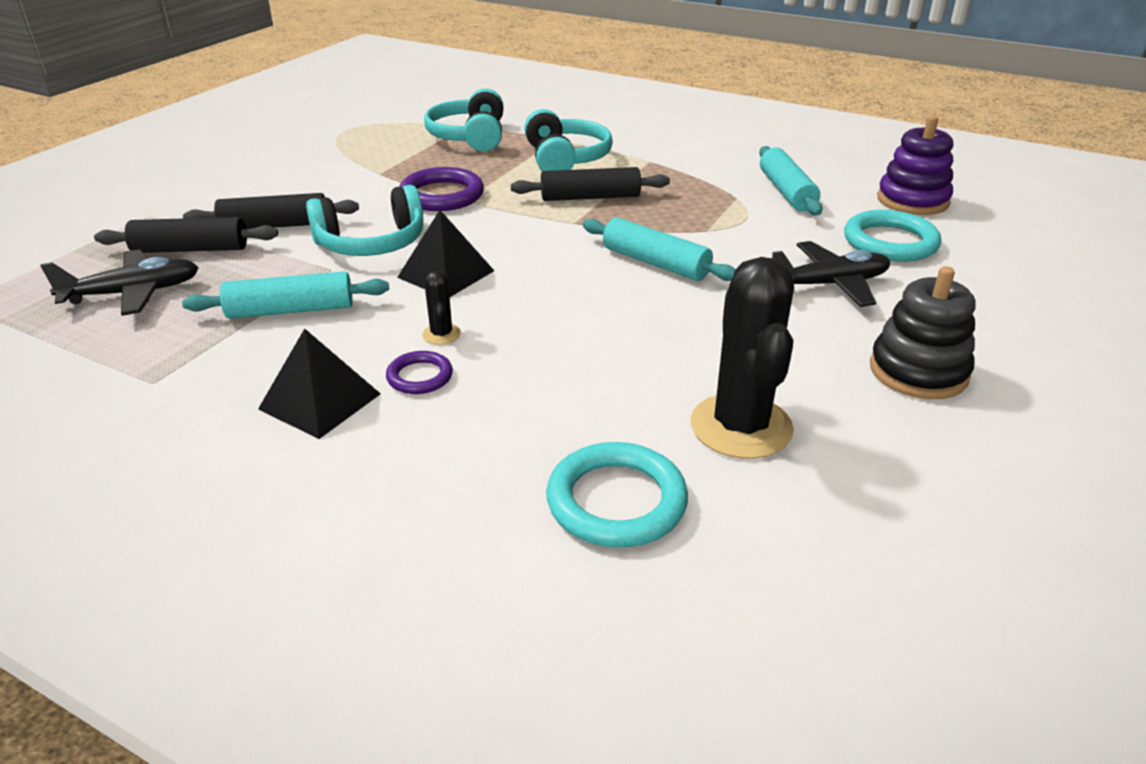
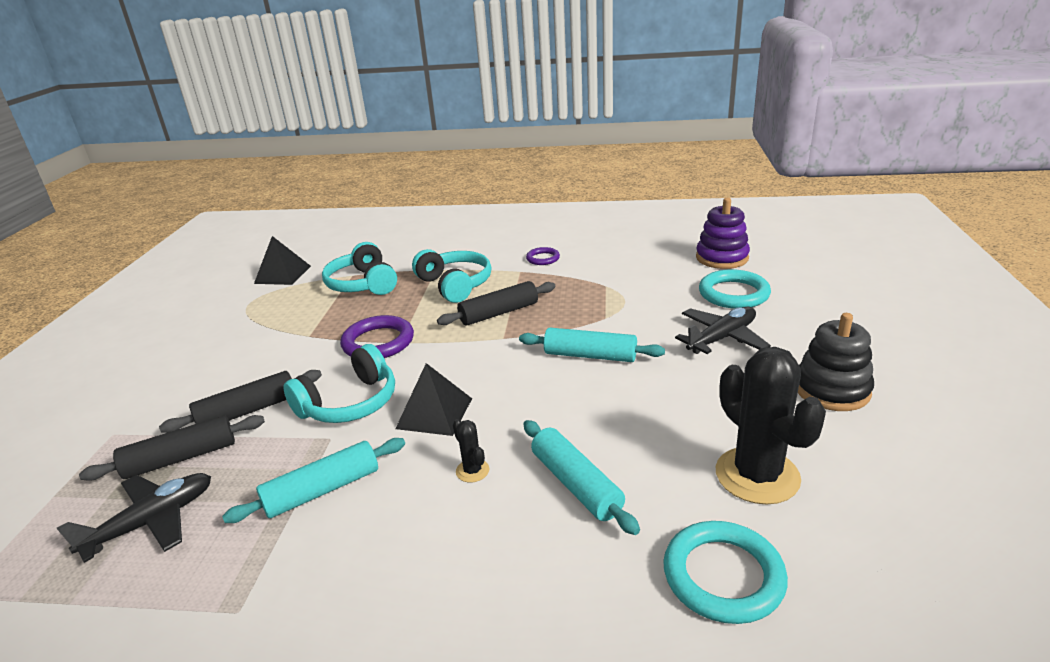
camera: 20 degrees left, 5 degrees down
black pyramid [258,329,381,439] -> black pyramid moved to [254,236,311,285]
purple ring [386,351,453,394] -> purple ring moved to [526,247,560,265]
turquoise rolling pin [759,146,823,215] -> turquoise rolling pin moved to [523,420,640,535]

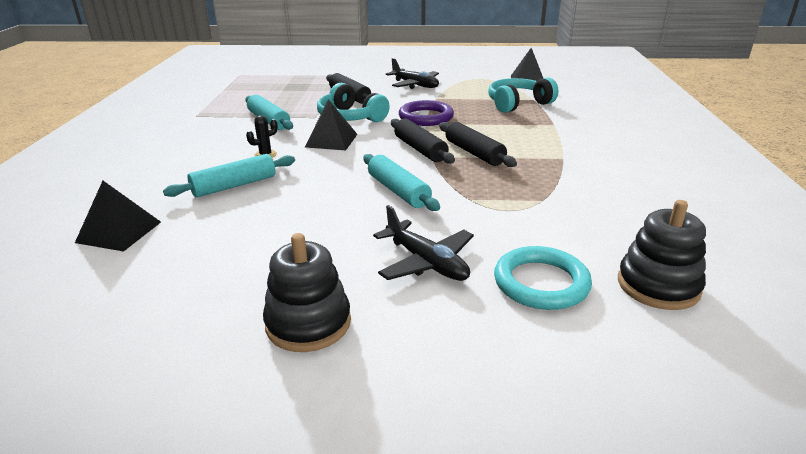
camera: 85 degrees right, 0 degrees up
black plane [57,473,211,563] -> black plane moved to [386,58,439,89]
black rolling pin [79,415,265,481] -> black rolling pin moved to [391,119,455,163]
turquoise headphones [412,249,491,303] -> none
turquoise rolling pin [519,328,665,362] -> turquoise rolling pin turned 45 degrees counterclockwise [363,154,440,211]
purple ring [526,247,560,265] -> none
turquoise ring [663,521,788,624] -> black pyramid [75,181,161,251]
purple stacking toy [696,198,750,269] -> black stacking toy [618,200,706,310]
black cactus [715,347,826,505] -> none

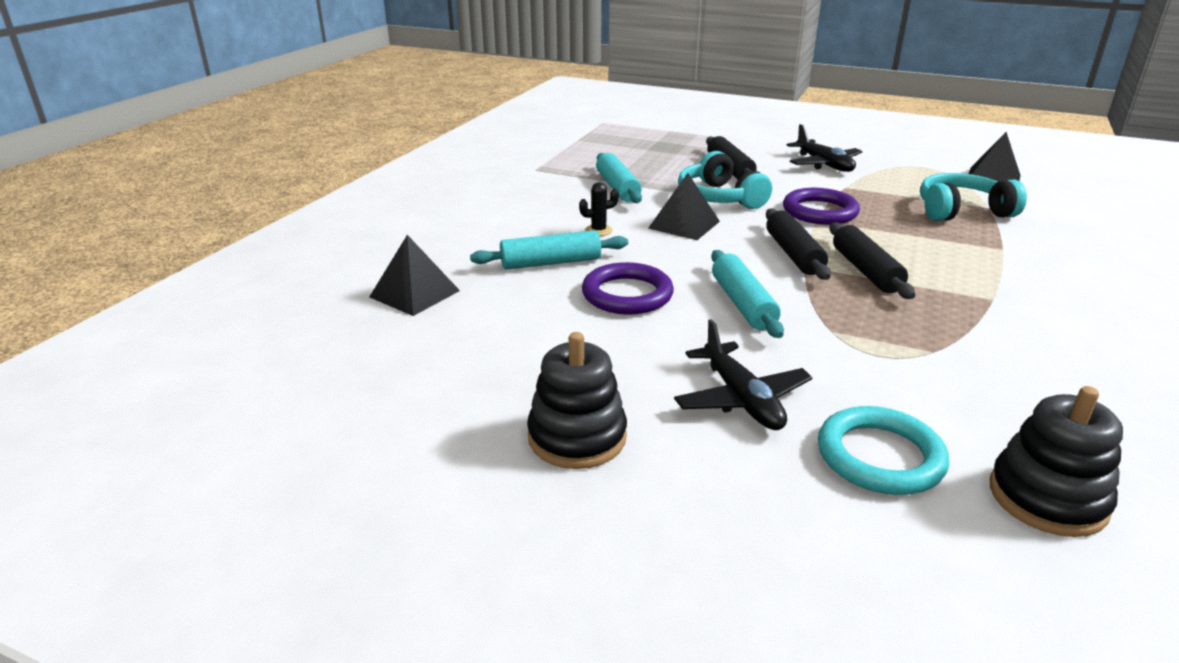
camera: 20 degrees right, 0 degrees up
none -> purple ring [582,262,674,315]

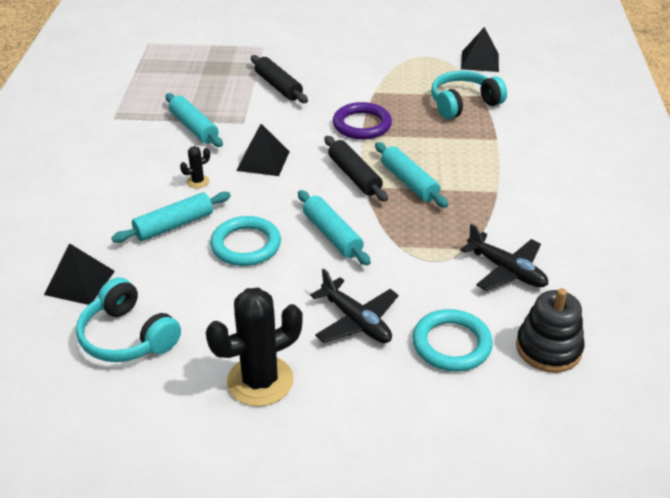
camera: 20 degrees left, 10 degrees up
black stacking toy [527,332,627,469] -> black cactus [206,288,303,407]
purple ring [582,262,674,315] -> turquoise ring [210,216,281,266]
turquoise headphones [678,151,772,209] -> turquoise headphones moved to [76,278,181,362]
black plane [787,124,862,172] -> black plane moved to [460,223,548,291]
black rolling pin [829,222,915,299] -> turquoise rolling pin [375,142,448,208]

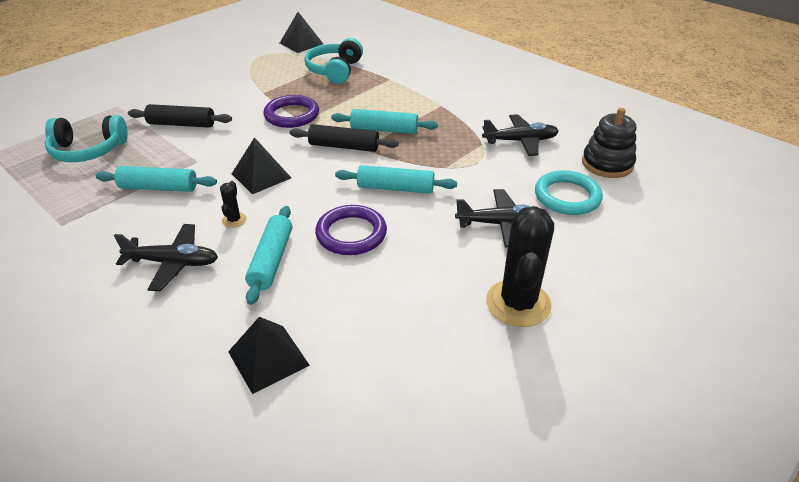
camera: 50 degrees left, 0 degrees up
turquoise headphones [76,278,181,362] -> turquoise headphones moved to [45,115,128,162]
turquoise ring [210,216,281,266] -> purple ring [315,205,387,255]
none -> black plane [114,224,218,291]

